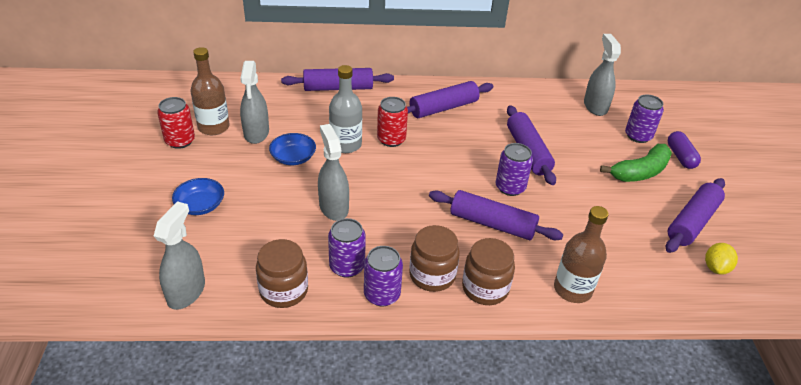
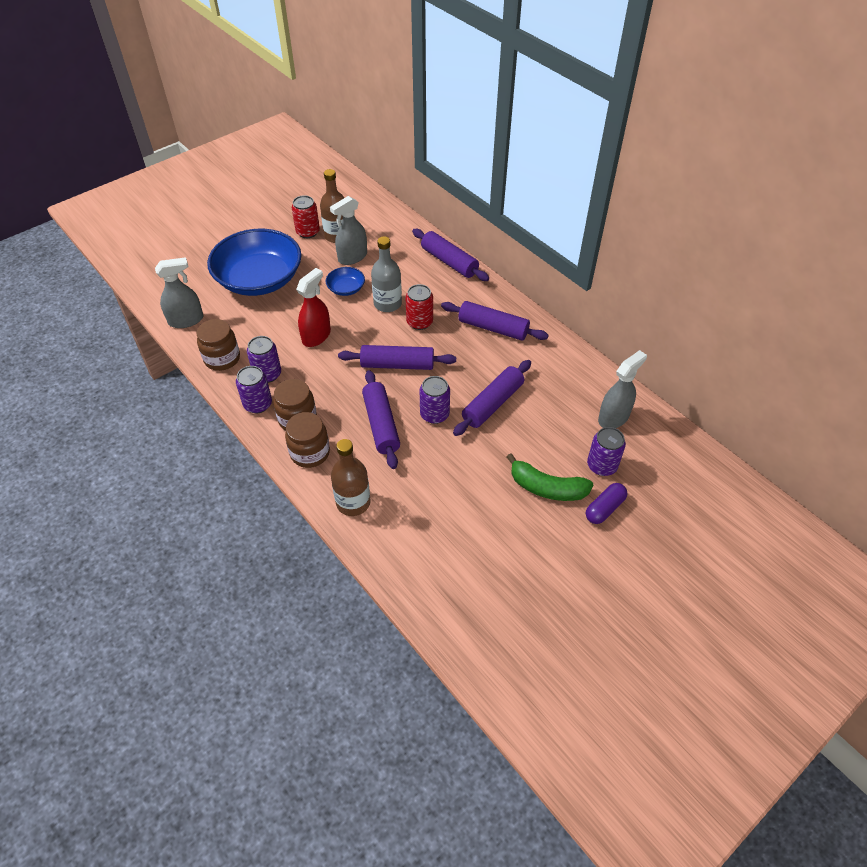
camera: 55 degrees right, 10 degrees up
blue bowl [172,178,224,215] -> blue bowl [207,229,301,296], size x2.35
grey spray bottle [318,124,349,221] -> red spray bottle [296,268,331,347]
purple rolling pin [666,178,725,253] -> purple rolling pin moved to [338,345,456,370]
yellow lemon [705,243,738,275] -> none

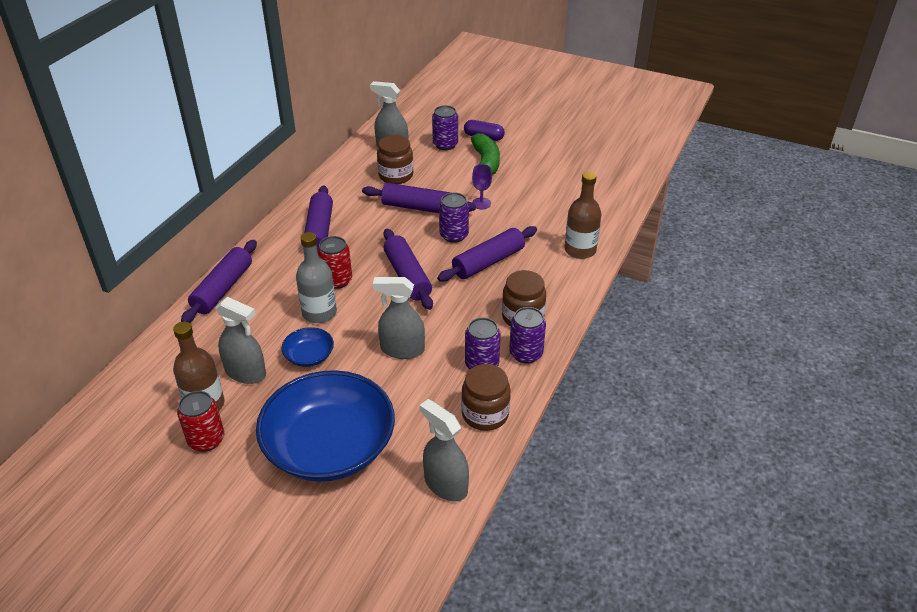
camera: 115 degrees left, 10 degrees down
brown jar [285,412,330,468] -> brown jar moved to [377,135,413,184]
red spray bottle [296,268,331,347] -> grey spray bottle [373,277,425,359]
none -> purple goblet [472,164,492,209]

